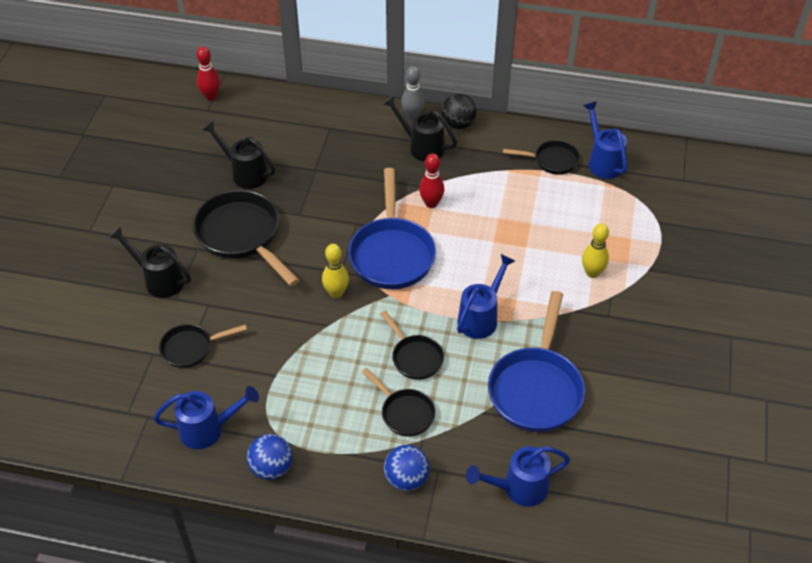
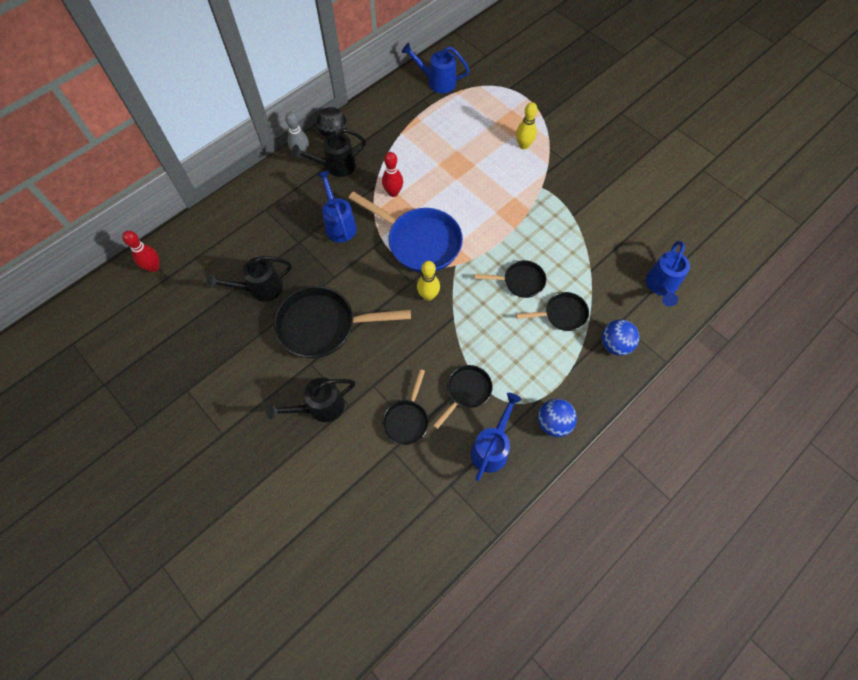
camera: 55 degrees left, 15 degrees up
blue watering can [457,254,515,339] -> blue watering can moved to [317,170,357,242]
blue pan [488,291,585,432] -> none
black pan [503,140,580,175] -> black pan moved to [433,365,492,429]

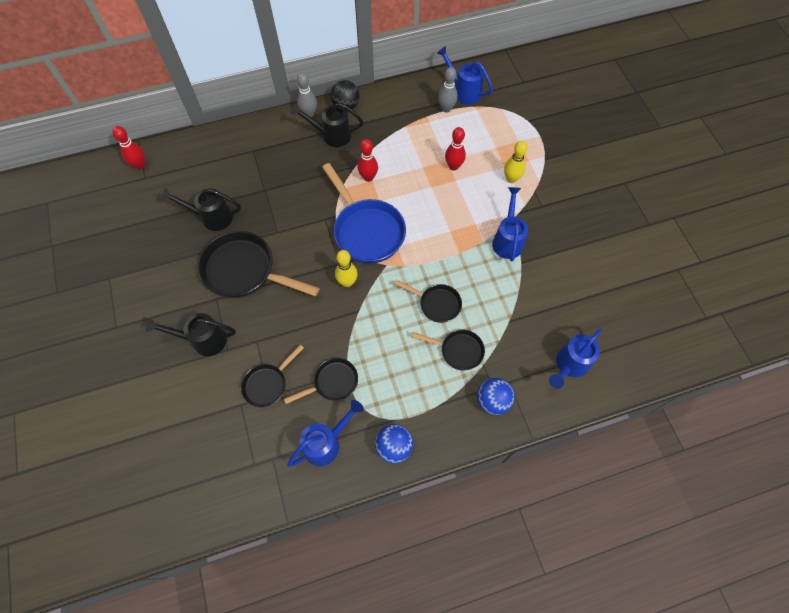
camera: 25 degrees right, 0 degrees up
blue watering can [317,170,357,242] -> blue watering can moved to [492,187,528,262]
none -> grey bowling pin [438,67,458,113]
none -> red bowling pin [445,127,466,170]

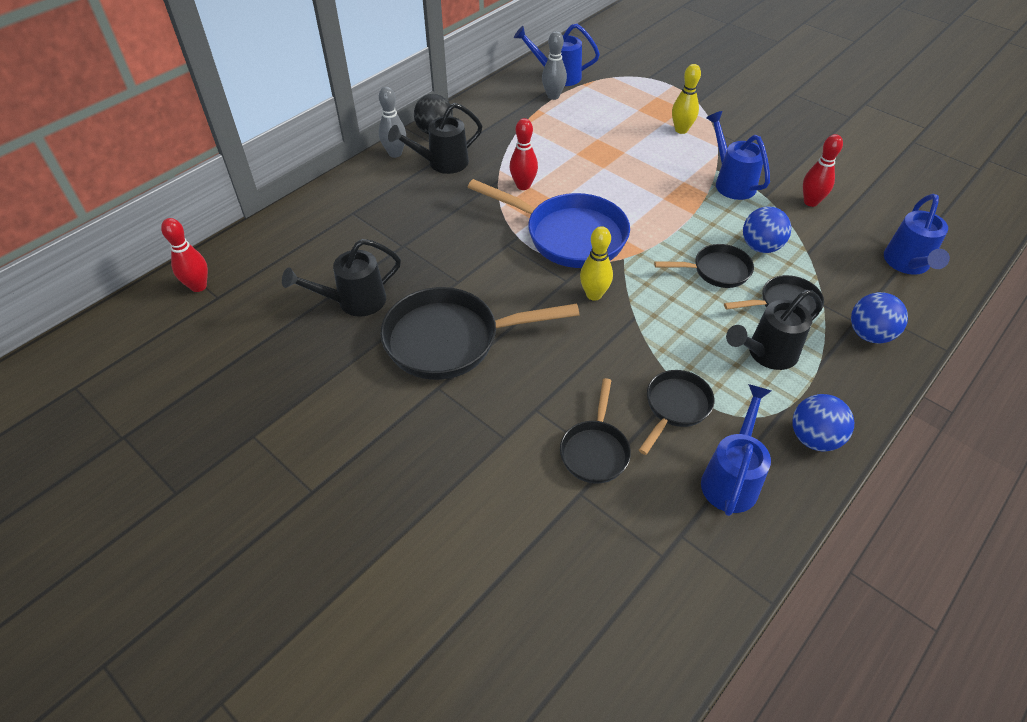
camera: 30 degrees left, 15 degrees down
black watering can [146,313,236,356] -> black watering can moved to [726,290,822,370]
red bowling pin [445,127,466,170] -> red bowling pin moved to [803,134,843,207]
none -> blue ball [743,206,791,253]

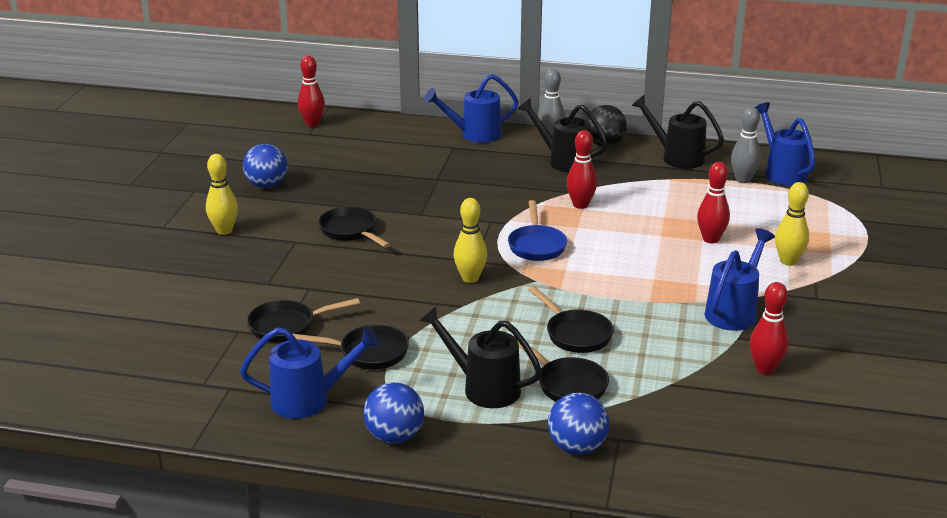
camera: 60 degrees right, 20 degrees down
black watering can [282,239,401,317] -> black watering can moved to [631,95,724,169]
black pan [380,287,579,380] -> black pan [318,206,391,248], size x0.55
blue pan [468,179,630,268] -> blue pan [508,200,567,261], size x0.55
blue ball [743,206,791,253] -> blue ball moved to [243,144,287,188]
blue watering can [884,194,950,275] -> blue watering can moved to [424,74,519,143]
none -> yellow bowling pin [206,154,238,235]
none -> red bowling pin [697,162,730,244]

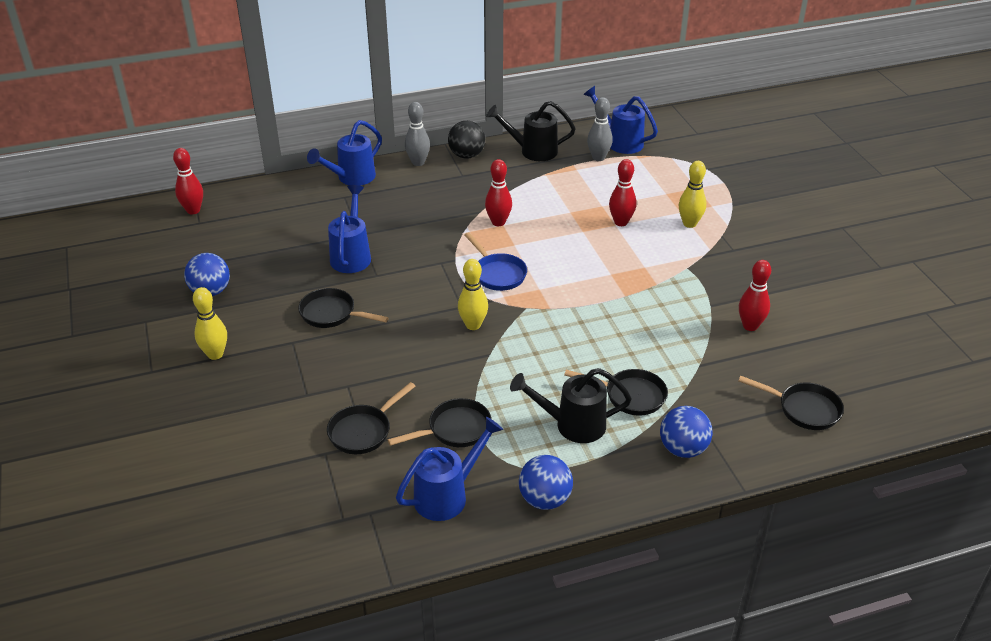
camera: 30 degrees left, 10 degrees up
black watering can [518,98,608,173] -> none
black pan [528,286,614,353] -> black pan moved to [739,376,844,430]
blue watering can [705,228,775,331] -> blue watering can moved to [328,185,371,273]

